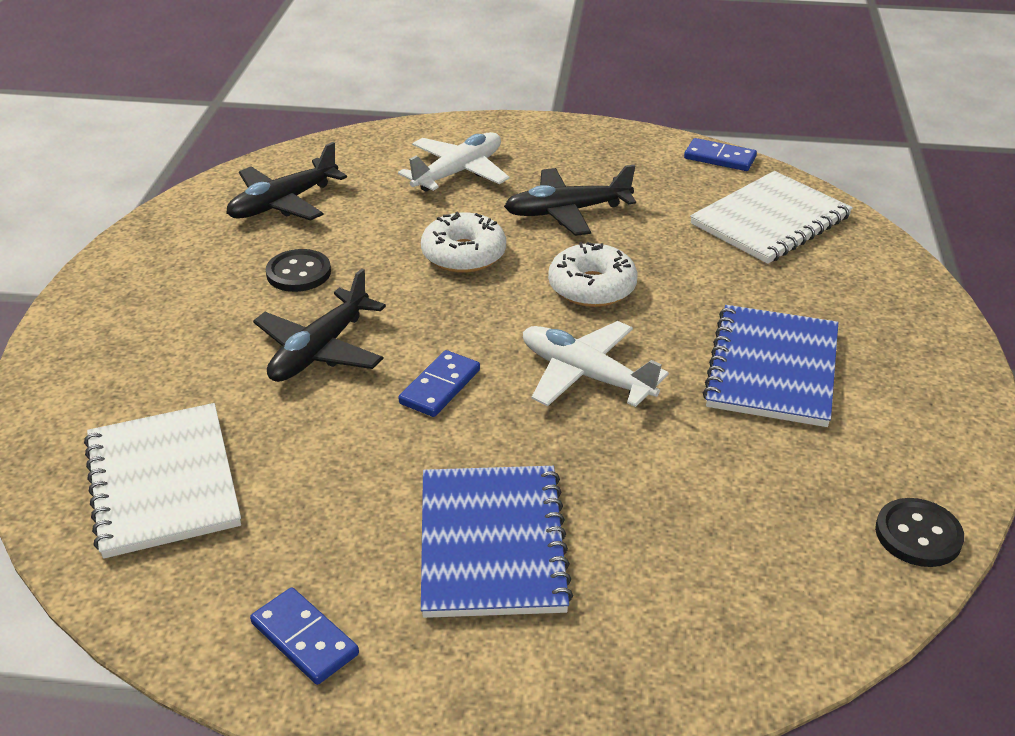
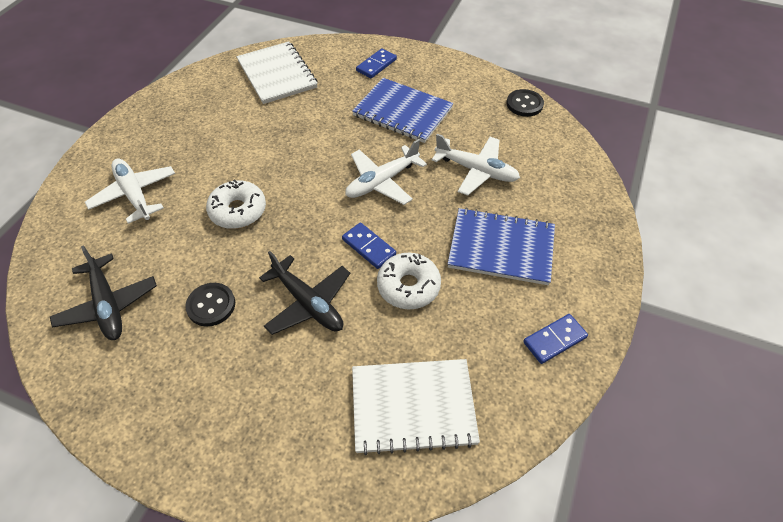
camera: 75 degrees left, 15 degrees up
black plane [504,165,636,236] -> none
white donut [548,242,638,307] -> white donut moved to [377,253,441,309]
blue domino [684,138,757,171] -> blue domino moved to [356,48,397,78]
none -> white plane [432,134,520,196]

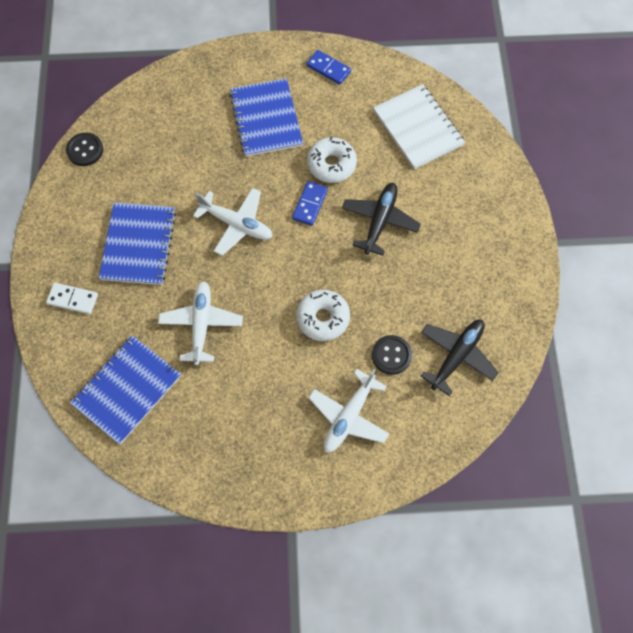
camera: 115 degrees left, 15 degrees up
black button [185,283,235,327] -> black button moved to [372,335,412,375]
white notebook [237,42,318,104] -> blue notebook [70,335,181,445]
blue domino [356,48,397,78] -> white domino [46,283,98,314]
white plane [432,134,520,196] -> white plane moved to [158,281,243,365]

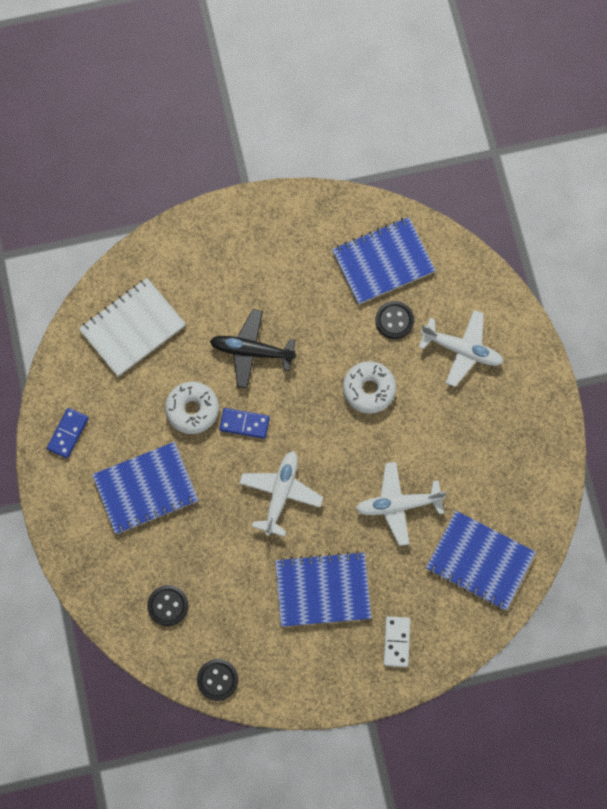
camera: 100 degrees left, 5 degrees up
black plane [421,320,499,396] -> blue notebook [332,217,436,305]
none -> black button [147,585,188,626]

